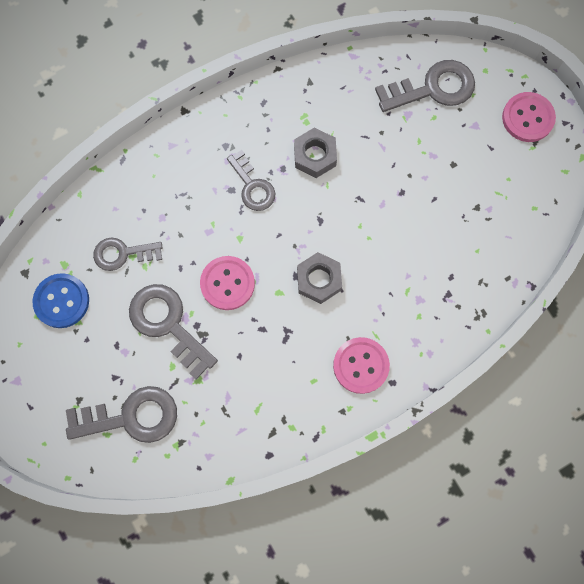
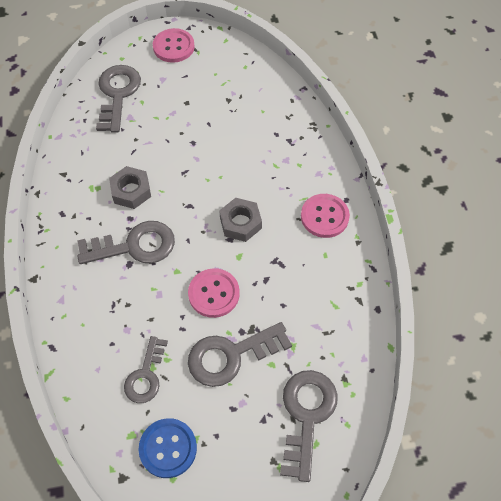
camera: 70 degrees left, 15 degrees down
grey key [227,150,275,211] -> grey key [77,221,175,264], size x1.53

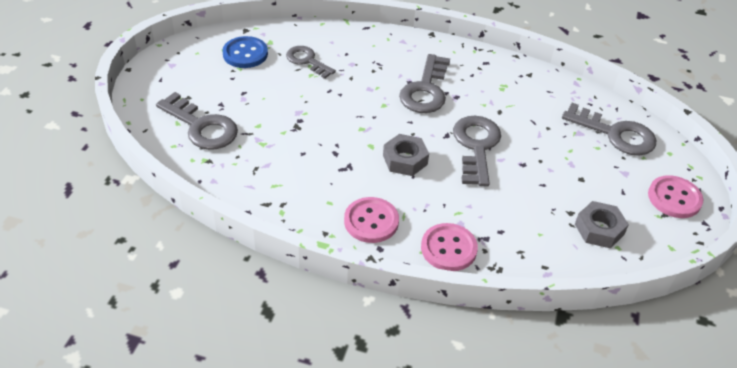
camera: 115 degrees right, 15 degrees down
grey nut [109,166,151,209] -> grey nut moved to [575,201,629,248]
pink button [188,268,240,318] -> pink button moved to [421,223,478,271]
grey key [188,322,292,387] -> grey key moved to [453,116,501,186]

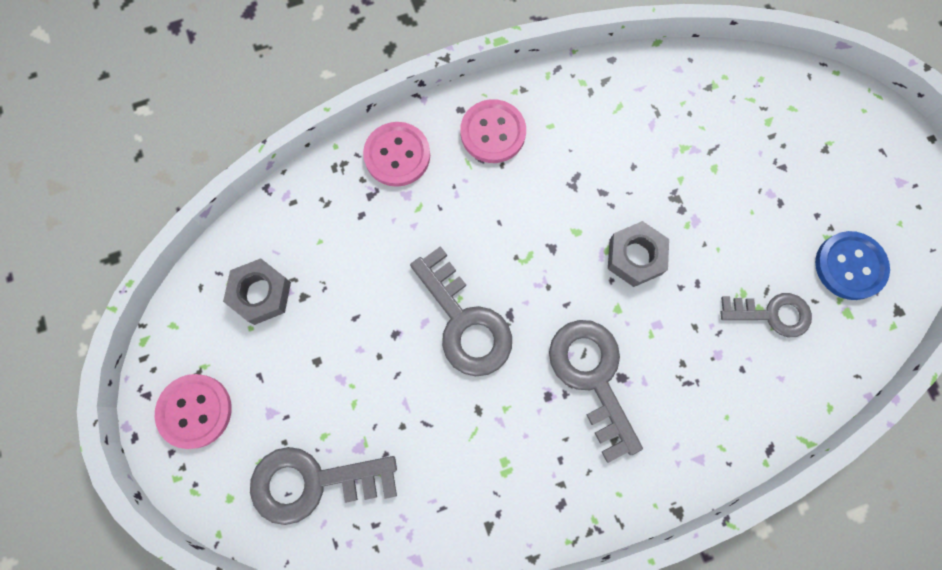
camera: 145 degrees right, 30 degrees up
grey key [156,92,238,150] -> none
grey nut [383,134,429,176] -> grey nut moved to [608,221,669,287]

